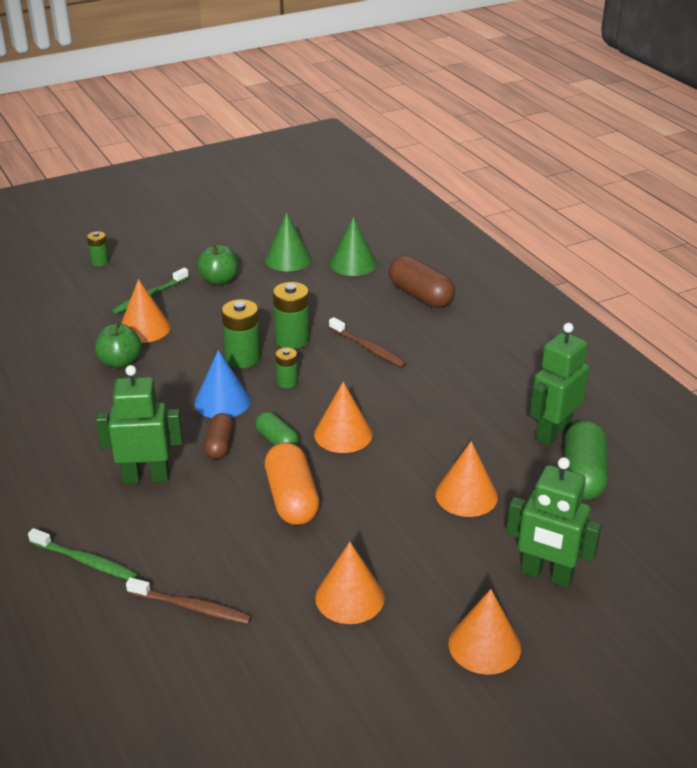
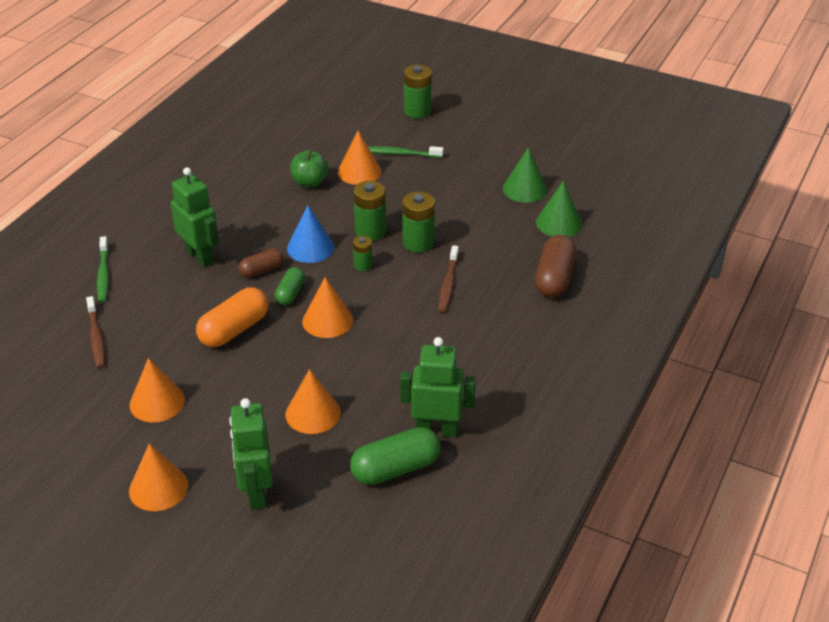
camera: 55 degrees right, 5 degrees up
green battery [87,231,109,267] -> green battery [404,65,432,118], size x1.72
green apple [197,244,238,285] -> none

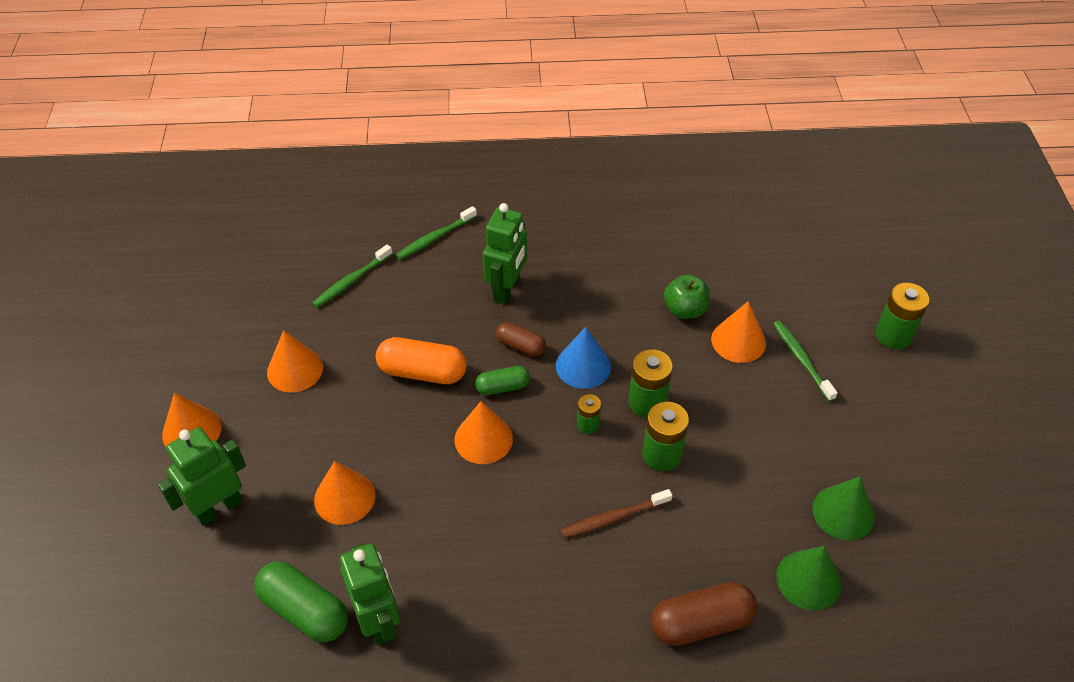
camera: 60 degrees right, 10 degrees up
brown toothbrush [86,296,105,368] -> green toothbrush [312,245,392,308]

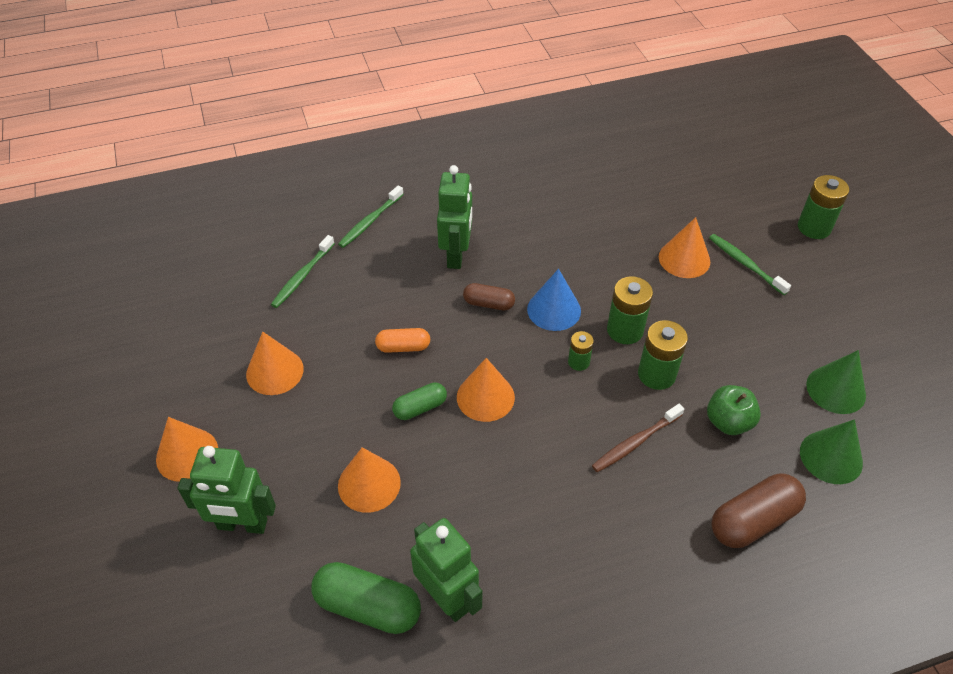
camera: 15 degrees left, 0 degrees up
green robot [158,427,246,526] -> green robot turned 120 degrees counterclockwise [178,446,276,534]
orange capsule [376,337,467,384] -> orange capsule [375,328,430,353], size x0.60
green capsule [475,366,530,395] -> green capsule moved to [392,382,447,420]
green apple [664,275,710,319] -> green apple moved to [707,385,761,435]

